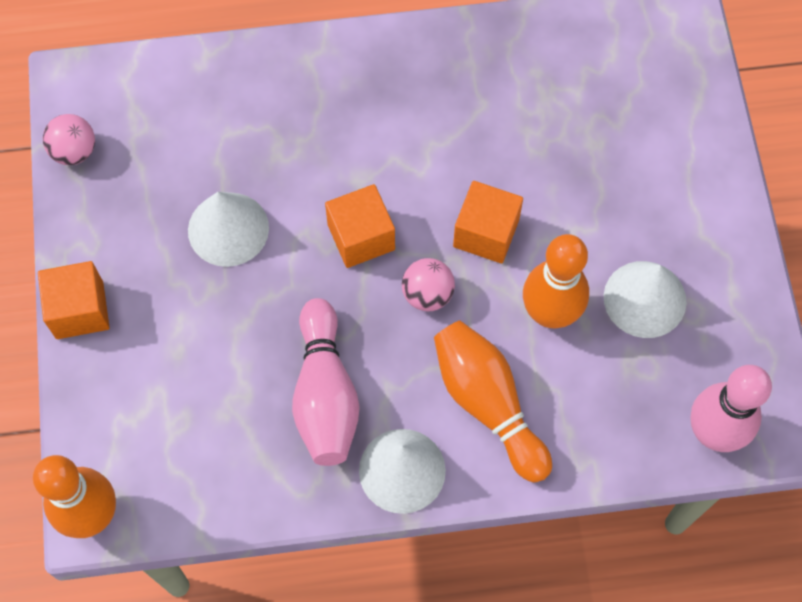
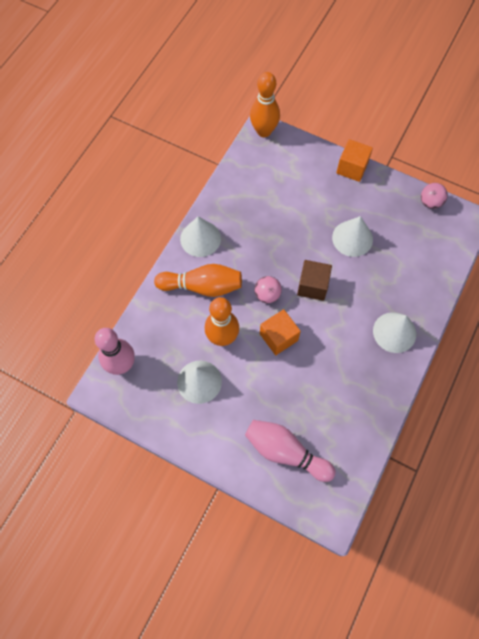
camera: 125 degrees right, 0 degrees up
pink bowling pin [292,298,360,466] -> pink bowling pin moved to [245,420,336,482]
orange cube [325,184,395,268] -> brown cube [297,260,332,301]
none -> white cone [373,312,416,353]

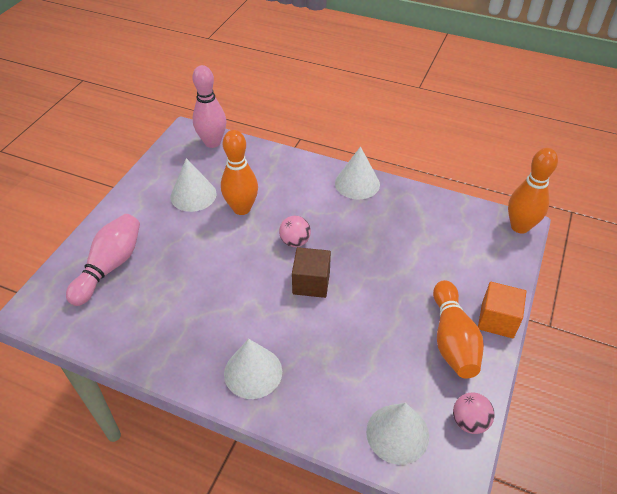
camera: 85 degrees right, 20 degrees down
orange bowling pin [154,264,242,297] -> orange bowling pin moved to [433,280,484,379]
orange cube [260,309,301,355] -> none
white cone [332,216,373,257] -> white cone moved to [366,403,429,465]

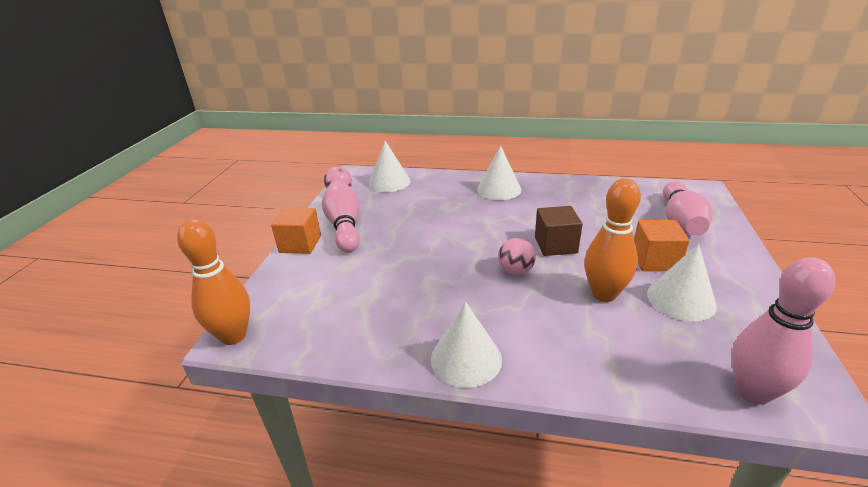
camera: 170 degrees right, 15 degrees down
brown cube [292,247,331,298] -> brown cube moved to [535,206,583,256]
orange bowling pin [433,280,484,379] -> pink bowling pin [322,180,360,253]
none -> orange cube [634,220,690,271]

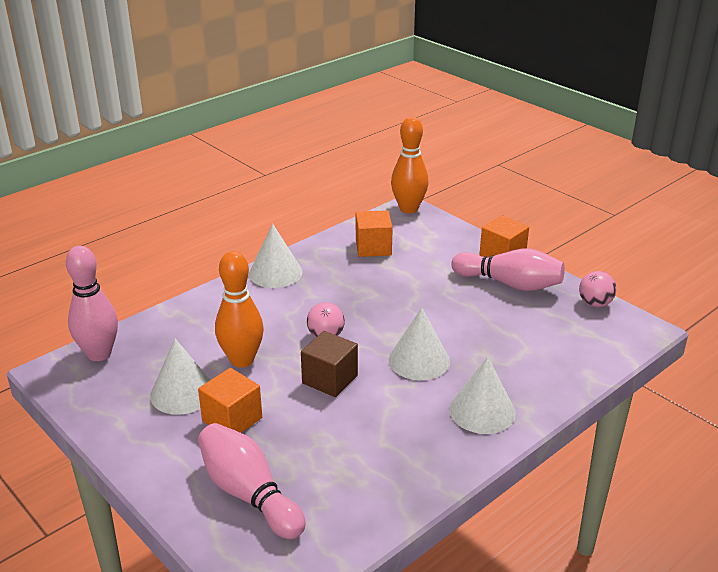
camera: 125 degrees right, 0 degrees up
white cone [369,141,410,192] -> white cone moved to [389,308,450,380]
none -> orange cube [356,210,393,257]

